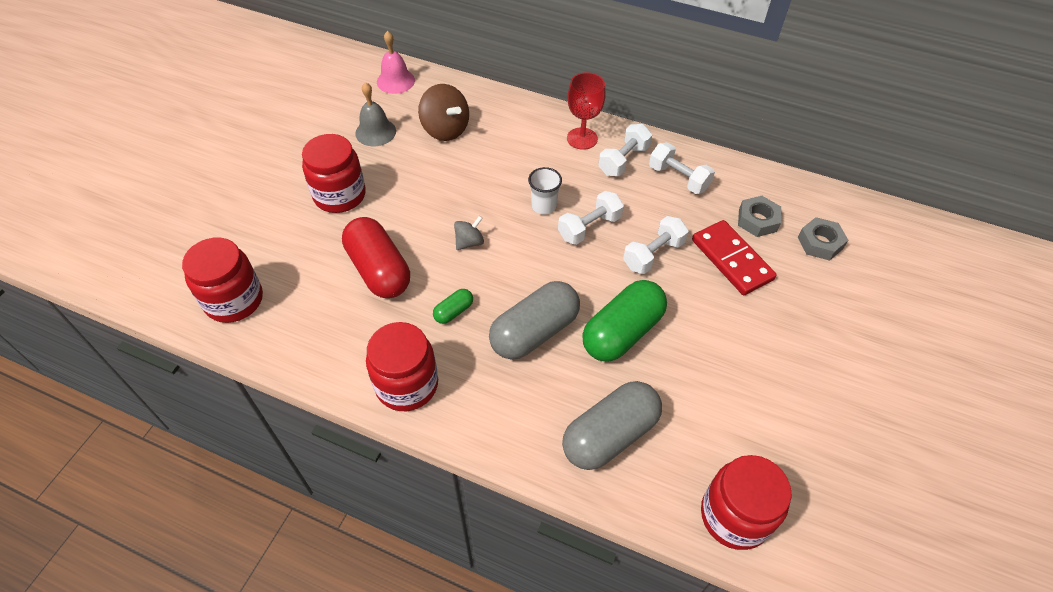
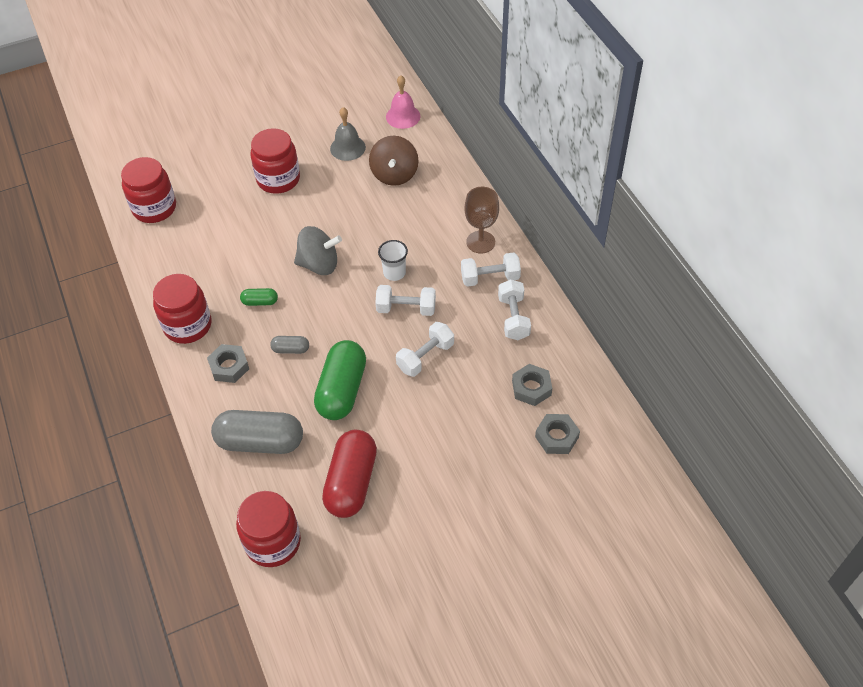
camera: 45 degrees right, 0 degrees up
red capsule [342,217,410,298] -> red capsule moved to [322,430,377,518]
grey spinning top [454,216,484,250] -> grey spinning top [294,226,342,275], size x1.76
grey capsule [489,281,580,360] -> grey capsule [270,336,309,354], size x0.46
red goblet [567,72,606,150] -> brown goblet [465,187,499,254]
green capsule [582,280,667,362] -> green capsule turned 75 degrees counterclockwise [314,340,366,420]
white dumbbell [623,216,688,274] -> white dumbbell turned 45 degrees counterclockwise [396,322,454,377]
red domino [692,220,777,295] -> none
none -> grey nut [207,344,249,383]

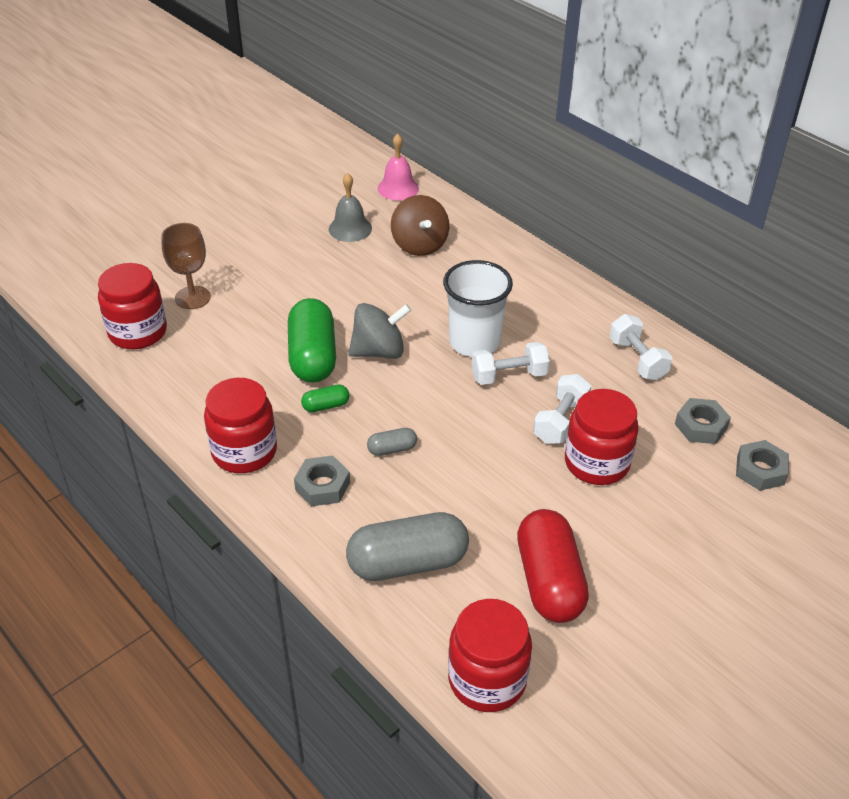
camera: 20 degrees left, 10 degrees down
red jar [250,128,300,194] -> red jar moved to [565,389,639,485]
green capsule [314,340,366,420] -> green capsule moved to [288,298,336,382]
white cup [378,240,408,281] -> white cup [443,260,513,357], size x1.83
white dumbbell [461,252,521,287] -> none
brown goblet [465,187,499,254] -> brown goblet moved to [161,223,211,309]

